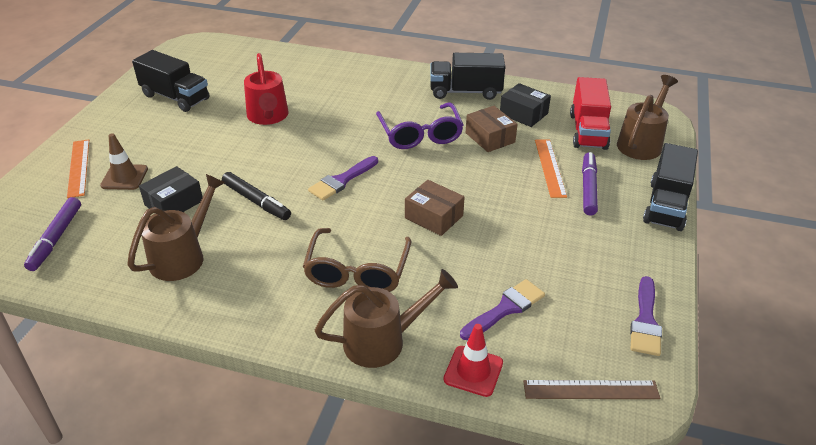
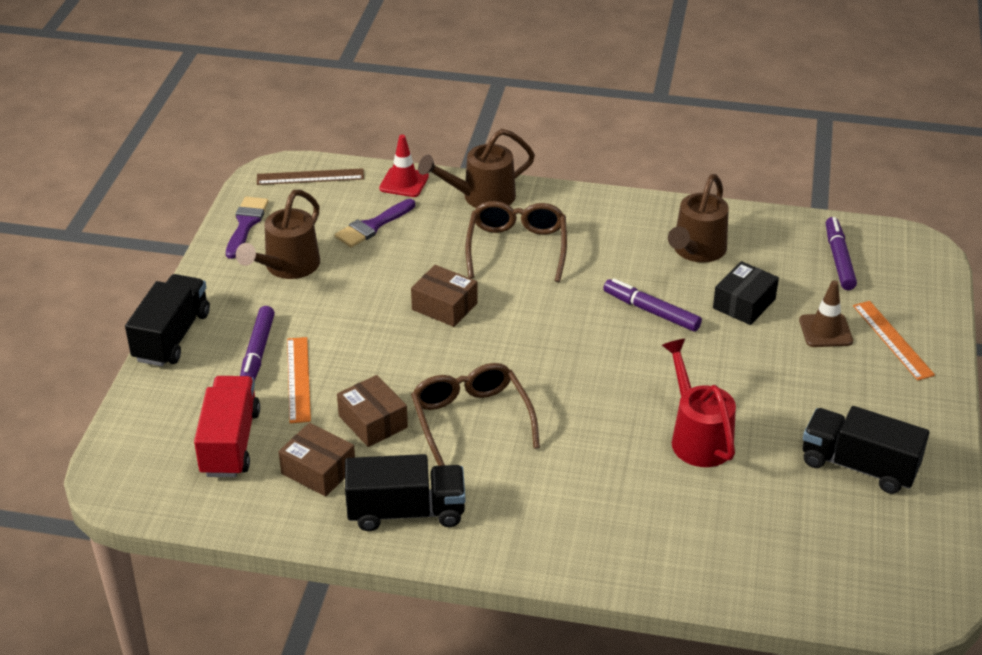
camera: 175 degrees right, 0 degrees up
black marker [222,172,291,220] -> purple marker [603,278,702,331]
purple brush [308,156,378,200] -> none
purple glasses [376,102,464,149] -> brown glasses [411,363,540,466]
black box [500,83,551,127] -> brown box [278,423,355,497]
brown watering can [617,75,678,160] -> brown watering can moved to [236,190,320,279]

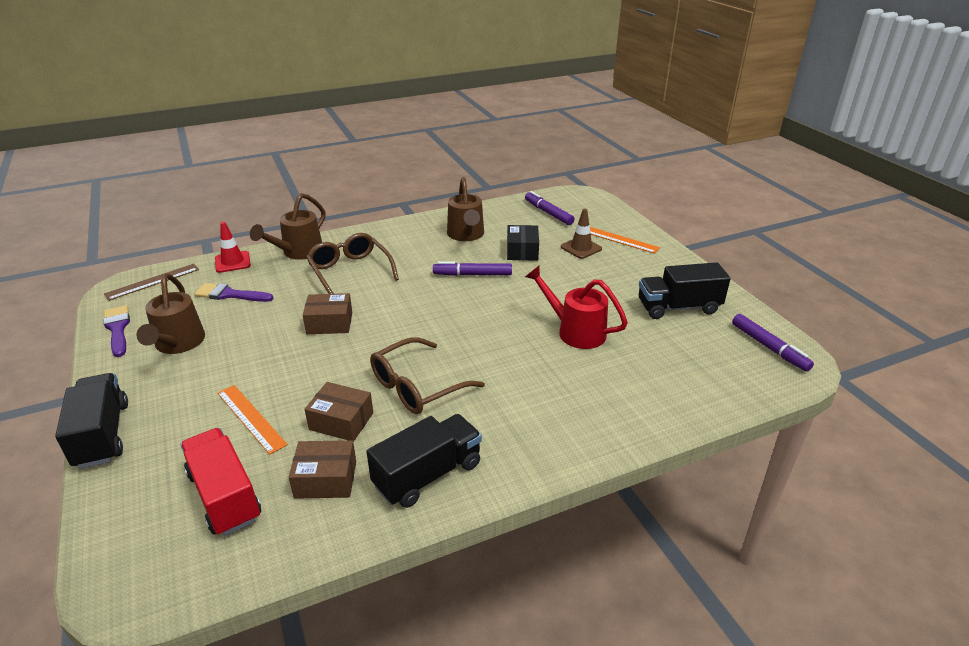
camera: 35 degrees left, 5 degrees down
purple marker [240,306,275,381] -> purple marker moved to [732,314,814,372]
purple brush [335,199,415,248] -> purple brush turned 90 degrees clockwise [194,283,274,302]
brown glasses [411,363,540,466] -> brown glasses turned 75 degrees counterclockwise [370,337,485,414]

